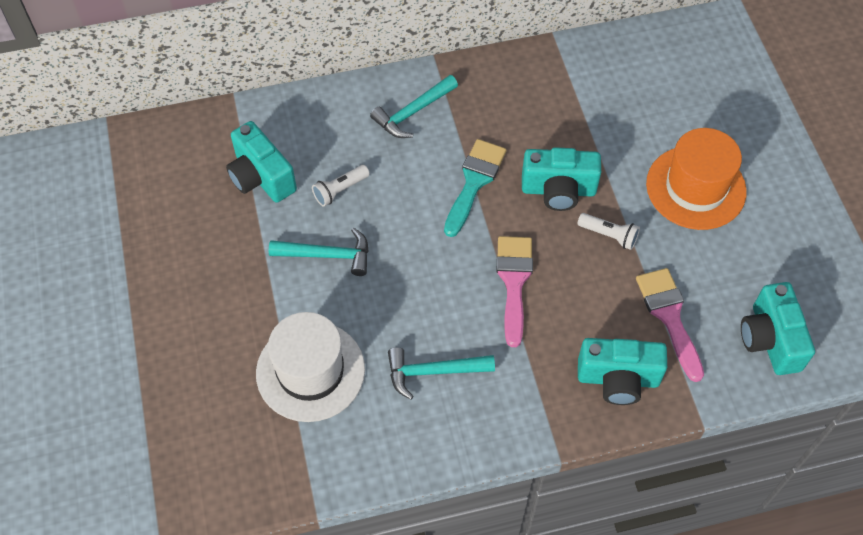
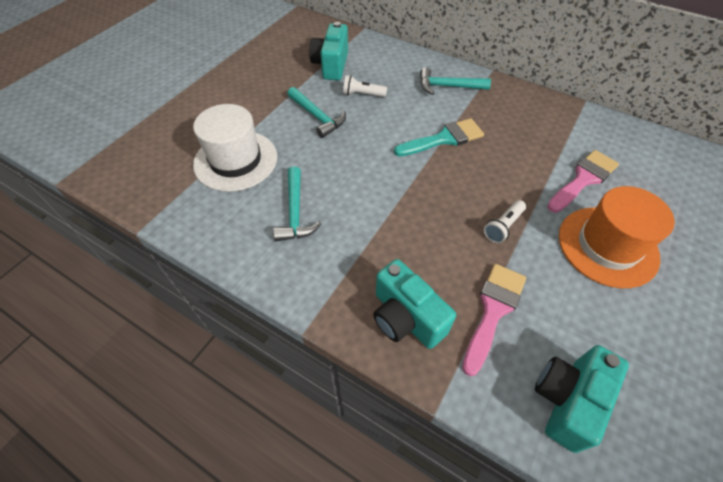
camera: 45 degrees right, 5 degrees down
turquoise hammer [388,347,495,400] -> turquoise hammer turned 135 degrees counterclockwise [273,167,322,241]
pink brush [497,236,533,347] -> pink brush moved to [547,150,619,213]
turquoise camera [522,147,601,211] -> none
white flashlight [577,213,640,250] -> white flashlight turned 60 degrees clockwise [484,200,526,243]

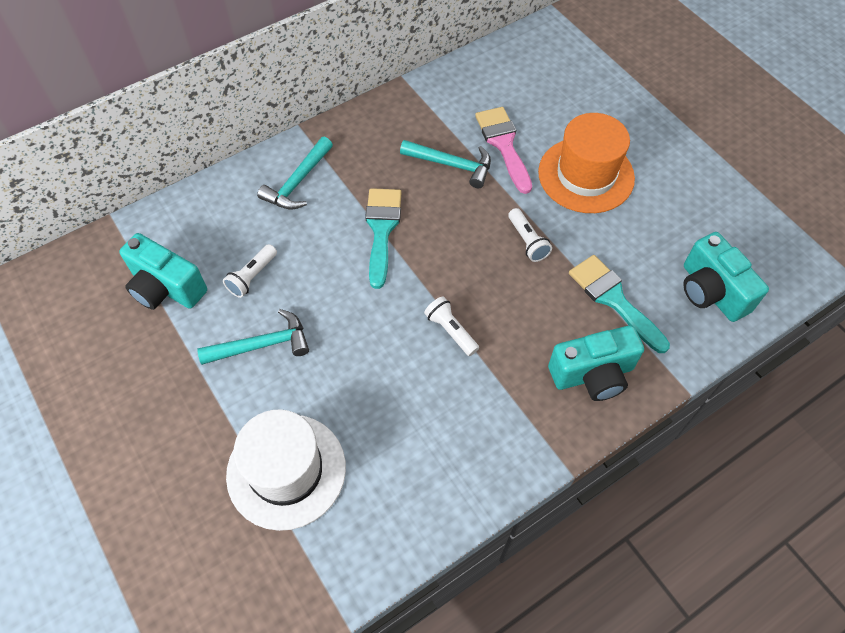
camera: 65 degrees left, 5 degrees up
turquoise hammer [273,167,322,241] -> turquoise hammer moved to [400,140,491,188]
pink brush [462,264,526,376] -> turquoise brush [569,255,670,353]
none -> white flashlight [424,296,479,356]

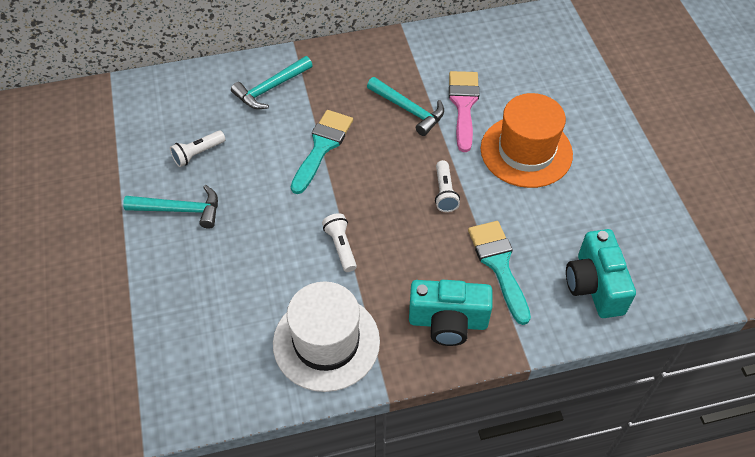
camera: 20 degrees right, 5 degrees down
turquoise camera [119,233,207,310] -> none
white hat [226,409,346,531] -> white hat moved to [273,281,380,392]

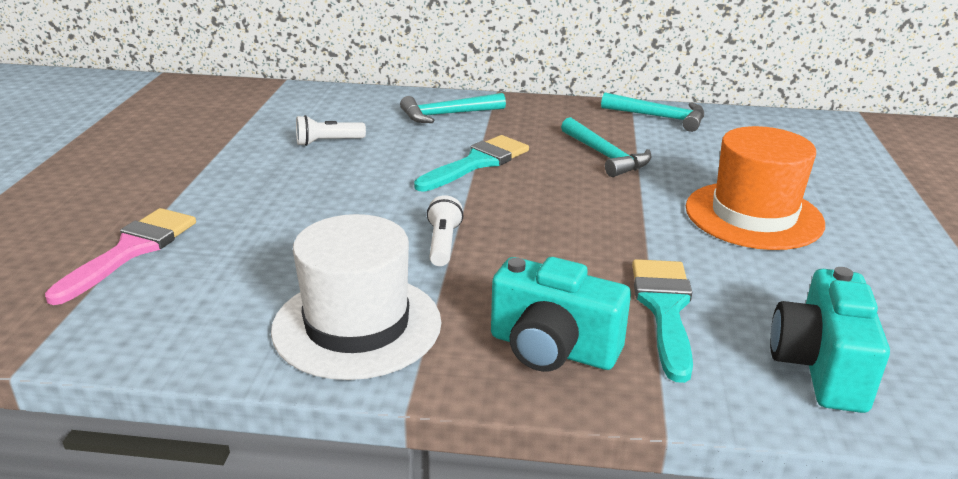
camera: 20 degrees right, 25 degrees down
turquoise hammer [123,185,218,229] -> turquoise hammer moved to [601,92,704,132]
white flashlight [435,160,460,212] -> none
pink brush [449,71,479,152] -> pink brush moved to [45,208,196,305]

